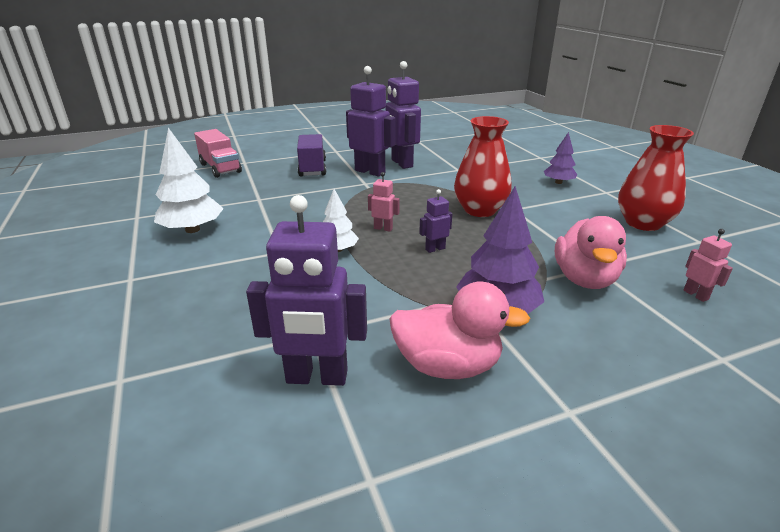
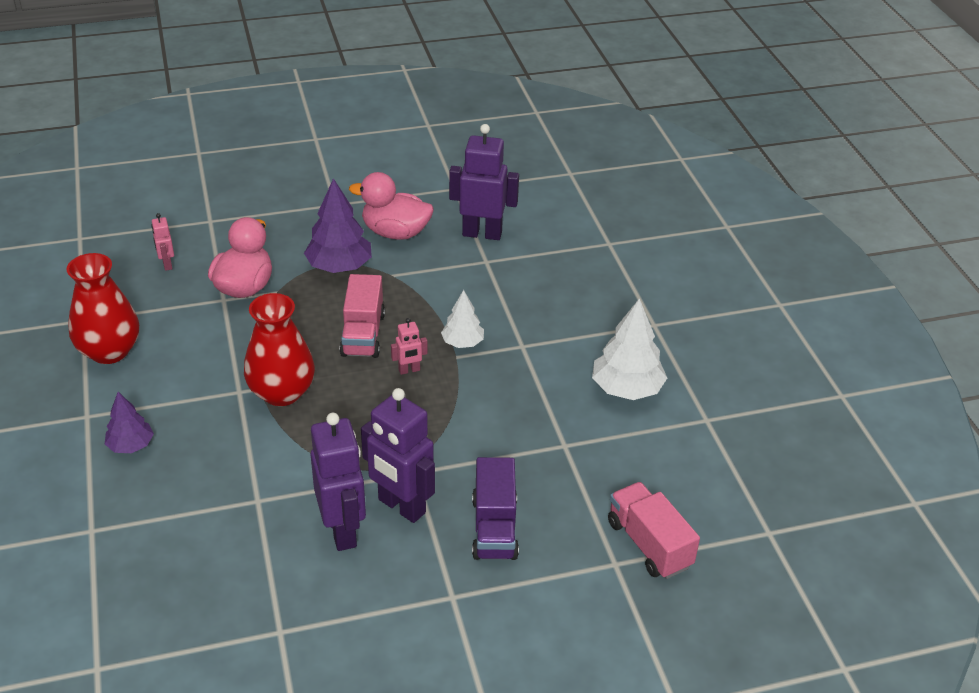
camera: 175 degrees left, 10 degrees up
pink robot [368,172,400,232] -> pink robot turned 45 degrees counterclockwise [391,318,428,375]
purple robot [419,189,452,253] -> pink truck [340,274,385,358]

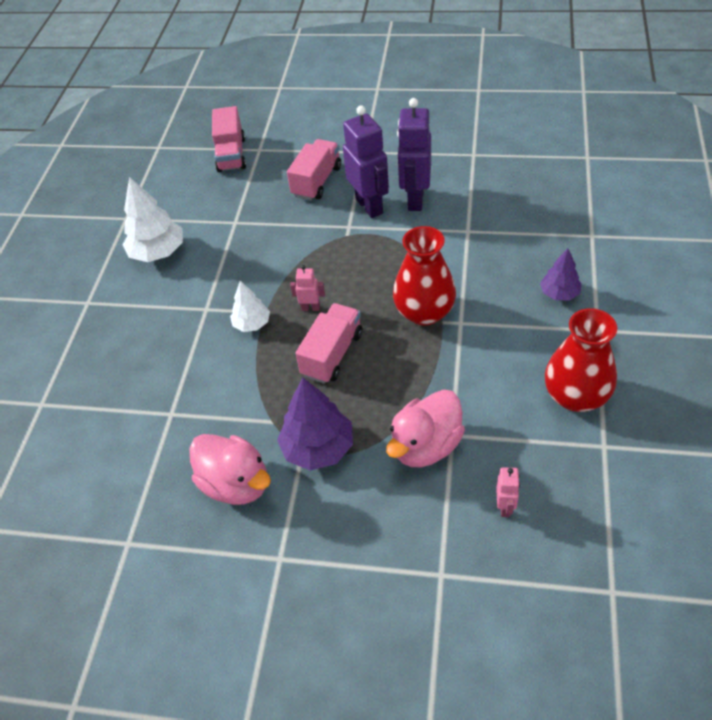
camera: 150 degrees left, 10 degrees up
purple robot [449,124,519,240] -> none
purple truck [472,457,519,560] -> pink truck [287,139,341,200]

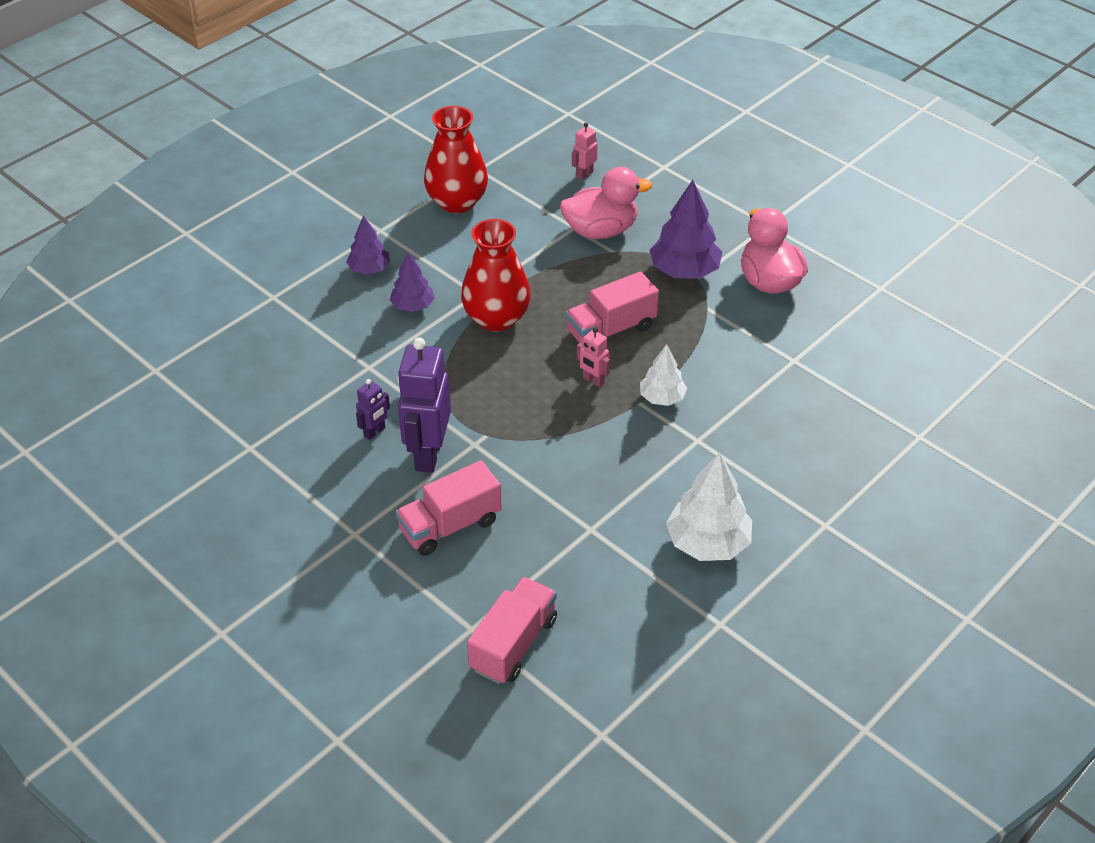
camera: 150 degrees left, 5 degrees down
purple robot [397,98,431,211] -> purple robot [356,379,390,440], size x0.47
none -> purple tree [390,252,435,312]

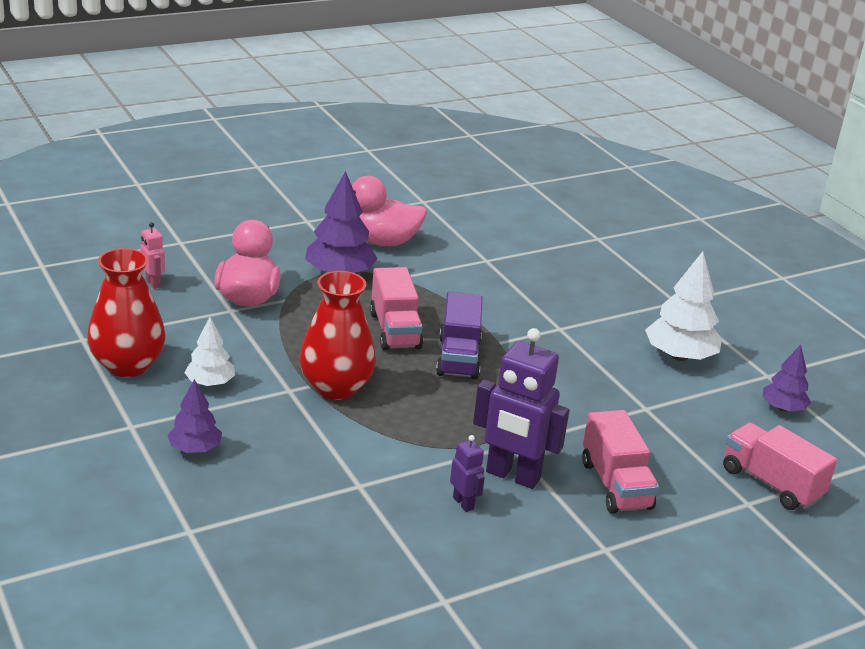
camera: 75 degrees left, 15 degrees down
purple tree [390,252,435,312] -> purple tree moved to [763,345,811,412]
pink robot [577,327,610,387] -> purple truck [436,292,482,380]
white tree [640,344,687,406] -> white tree moved to [184,317,235,387]

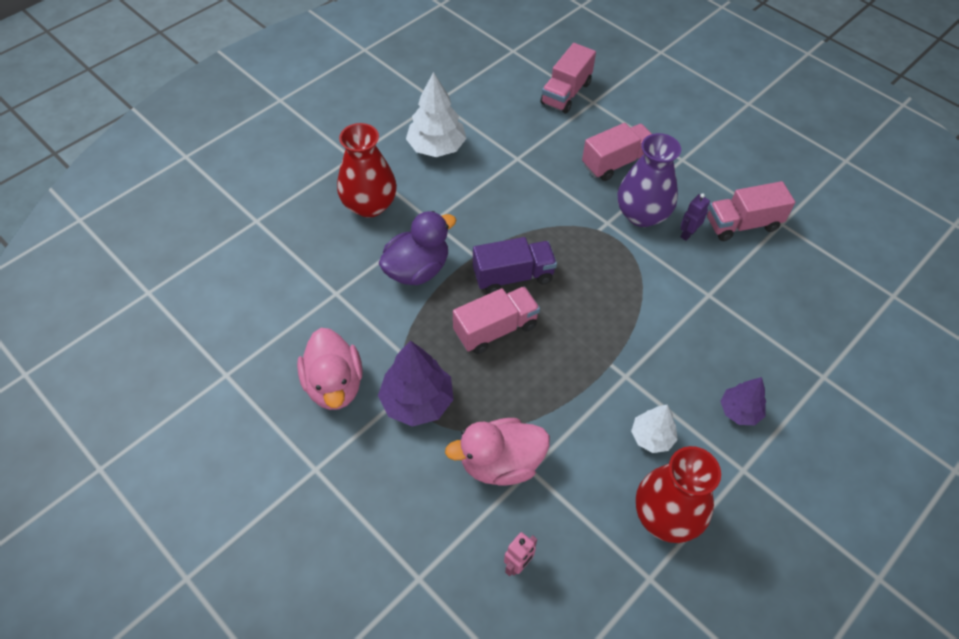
camera: 105 degrees left, 25 degrees up
red vase [299,271,376,400] -> red vase moved to [337,123,397,217]
purple robot [473,328,570,489] -> purple vase [617,133,681,227]
purple tree [763,345,811,412] -> none
none -> purple duck [378,211,456,285]
none -> pink truck [707,181,795,241]

